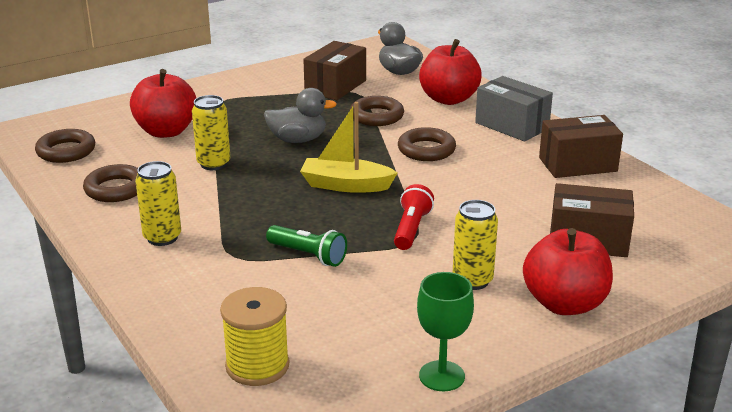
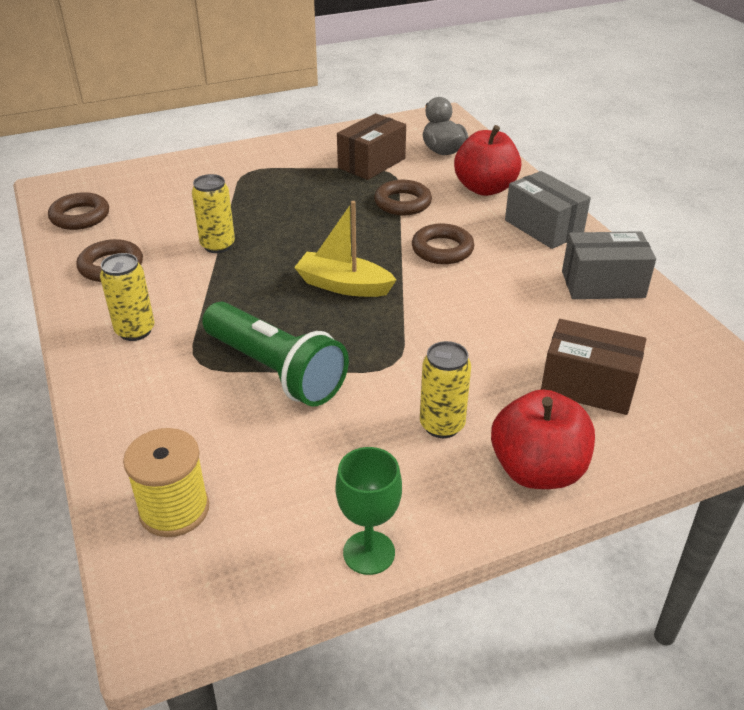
camera: 10 degrees right, 10 degrees up
red apple [130,69,196,138] -> none
grey duck [264,88,337,143] -> none
green flashlight [266,225,347,267] -> green flashlight [202,302,349,406], size x1.83
red flashlight [394,184,434,250] -> none
brown box [539,115,623,178] -> grey box [562,231,656,299]

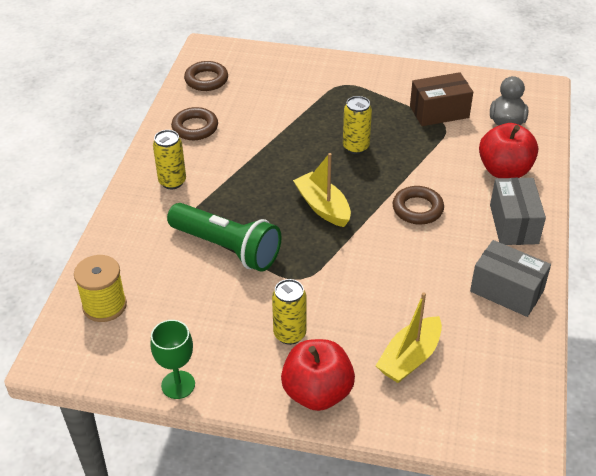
camera: 35 degrees right, 5 degrees up
yellow can [192,174,235,253] -> yellow can moved to [343,96,372,154]
green flashlight [202,302,349,406] -> green flashlight turned 45 degrees counterclockwise [167,203,281,272]
brown ring [374,180,432,215] -> none
brown box [541,319,646,415] -> yellow boat [376,292,442,383]

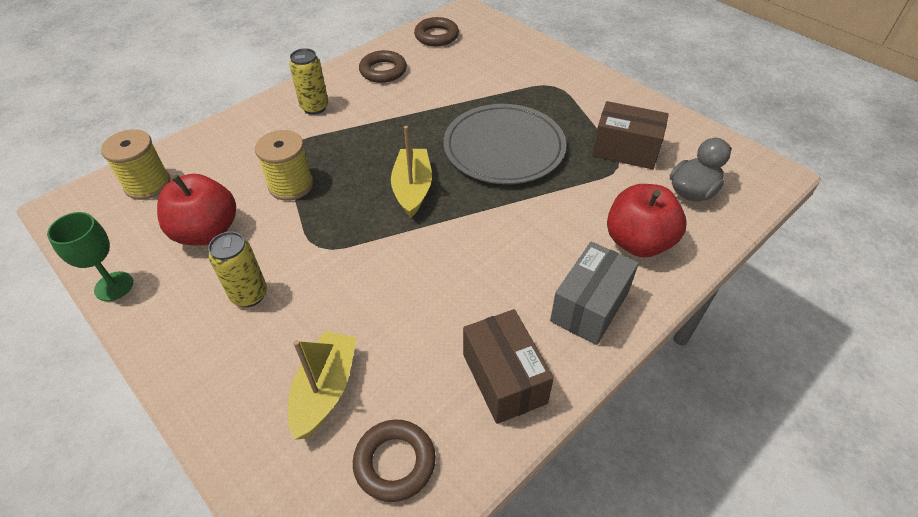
camera: 35 degrees right, 5 degrees up
green flashlight [167,203,281,272] -> yellow spool [255,130,313,201]
red apple [281,339,355,411] -> red apple moved to [157,174,236,245]
yellow can [343,96,372,154] -> grey plate [444,104,567,184]
yellow boat [376,292,442,383] -> yellow boat turned 120 degrees clockwise [288,331,357,440]
brown ring [393,186,444,224] -> brown ring moved to [353,420,436,502]
grey box [470,240,551,317] -> brown box [463,309,554,424]

